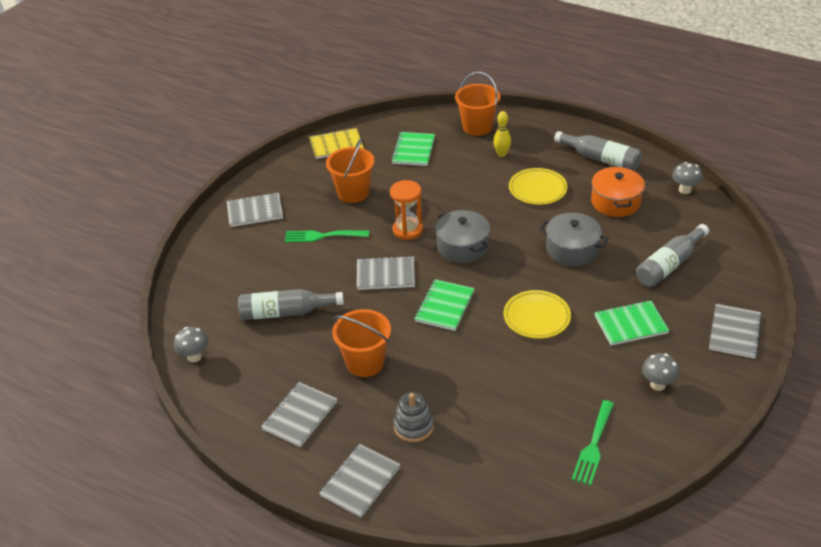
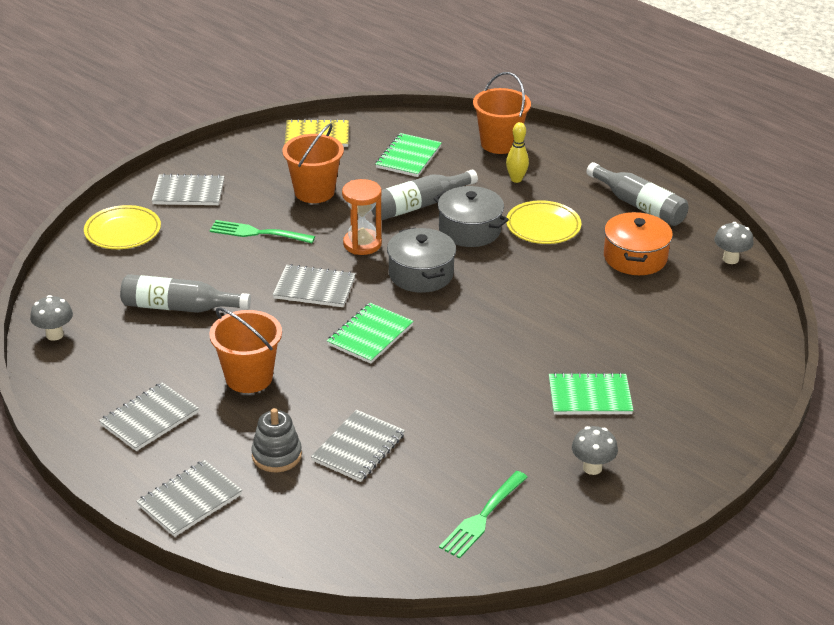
camera: 10 degrees right, 5 degrees down
yellow plate [504,290,571,339] -> yellow plate moved to [84,205,161,249]
grey pot [539,213,608,266] -> grey pot moved to [433,186,509,247]
grey bottle [636,224,709,287] -> grey bottle moved to [371,170,478,221]
grey notebook [709,304,762,359] -> grey notebook moved to [311,410,405,482]

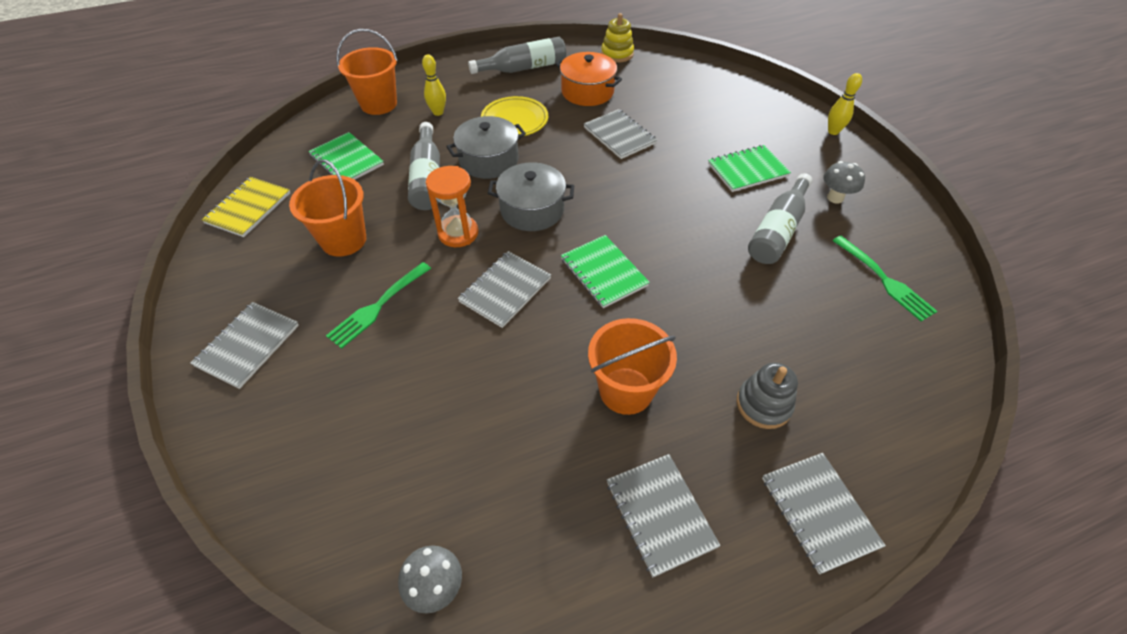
camera: 65 degrees left, 15 degrees up
yellow plate [84,205,161,249] -> none
grey bottle [120,274,251,313] -> grey bottle moved to [748,173,812,264]
grey notebook [311,410,405,482] -> grey notebook moved to [584,109,657,159]
green notebook [549,372,634,414] -> green notebook turned 45 degrees clockwise [708,145,791,192]
grey mushroom [714,222,754,264] -> yellow stacking toy [601,13,634,63]
none -> yellow bowling pin [828,73,862,135]

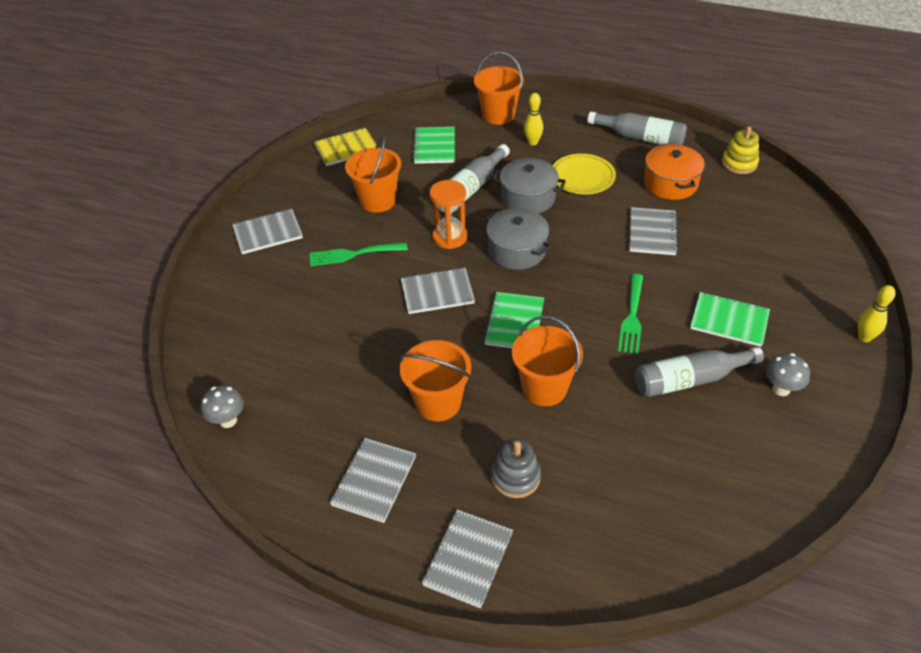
camera: 45 degrees right, 5 degrees down
green fork [832,236,937,322] -> green fork moved to [618,274,643,354]
none -> orange bucket [512,315,583,406]

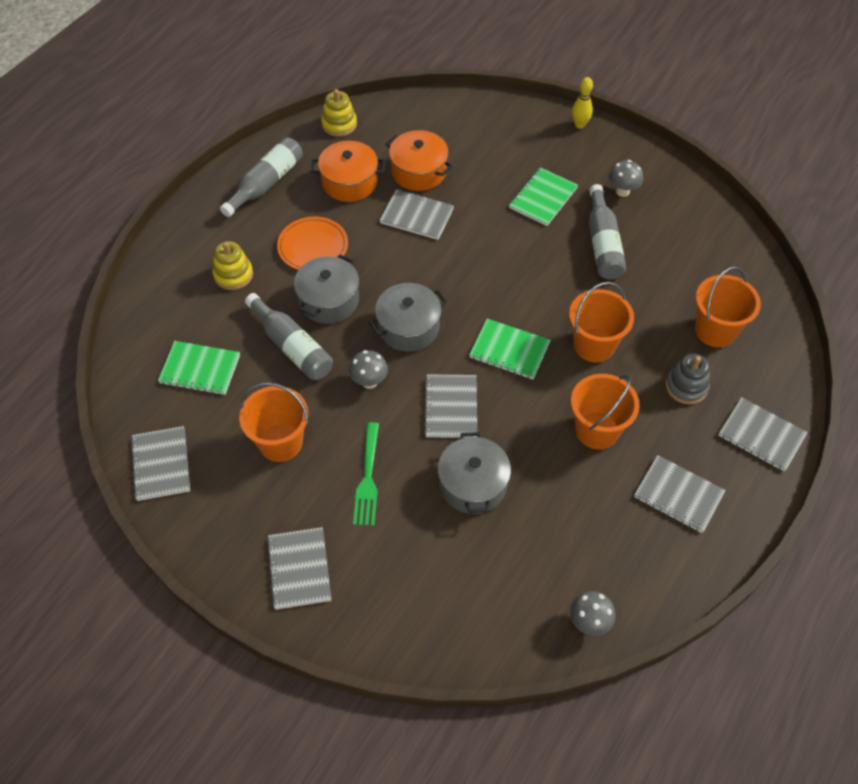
camera: 80 degrees left, 10 degrees up
yellow notebook [314,128,379,166] -> grey notebook [130,426,190,501]
orange hourglass [430,180,467,249] -> grey mushroom [349,350,388,389]
orange bucket [474,52,524,125] -> orange bucket moved to [695,266,761,347]
yellow bowling pin [524,93,543,145] -> yellow stacking toy [213,241,253,290]
yellow plate [553,154,616,194] -> orange plate [277,217,348,270]
green fork [618,274,643,354] -> none
none -> orange pot [386,130,453,191]
none -> grey pot [438,432,511,514]

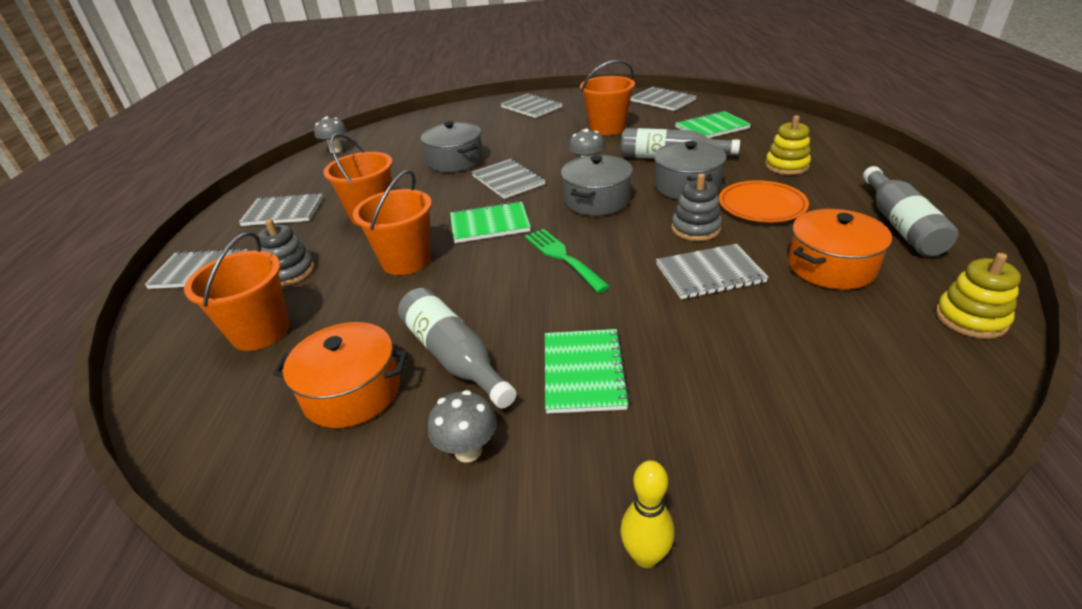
camera: 150 degrees right, 20 degrees down
green fork [353,422,379,526] -> green fork moved to [525,229,610,293]
orange pot [386,130,453,191] -> orange pot moved to [273,322,408,428]
none -> grey stacking toy [671,173,722,241]

